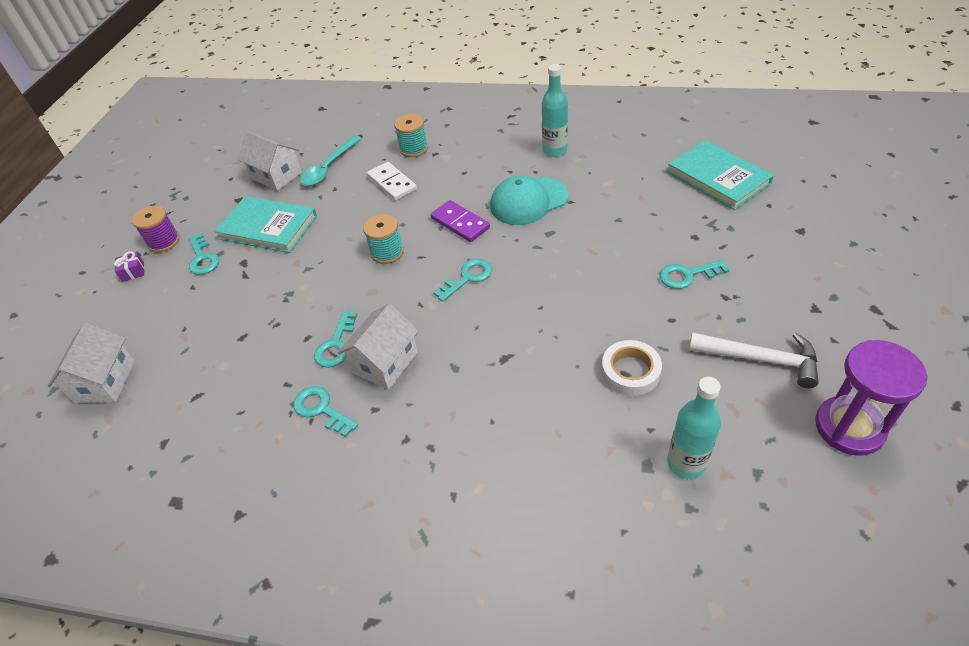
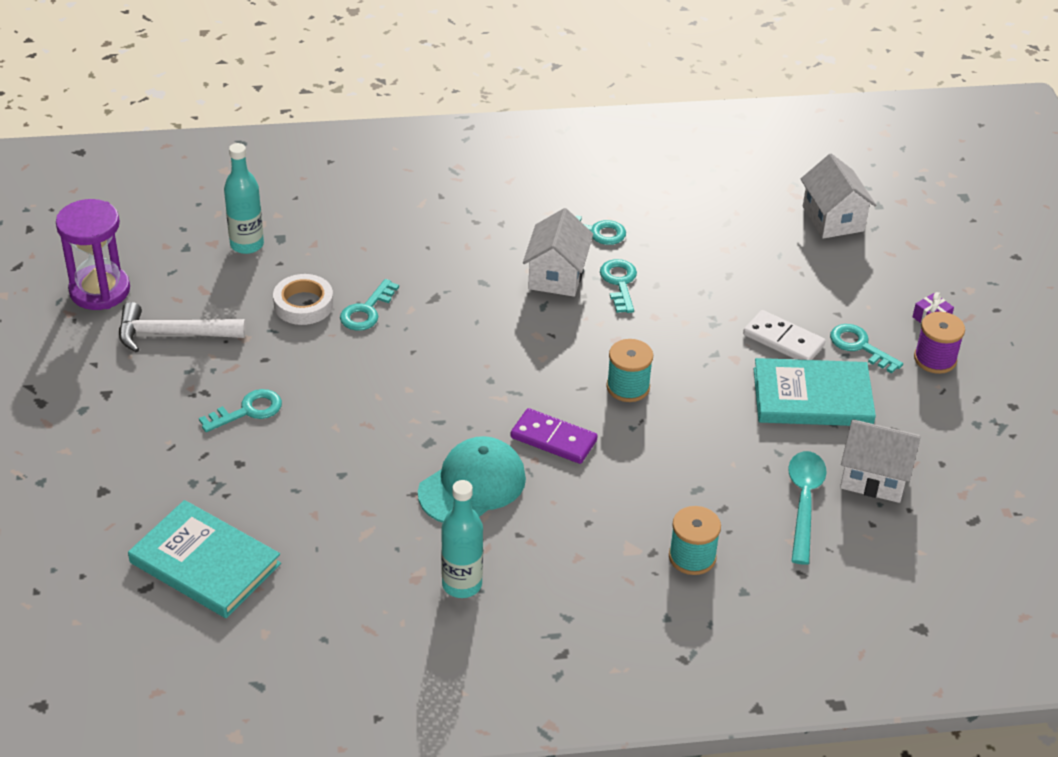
camera: 155 degrees right, 5 degrees down
white domino [367,162,417,201] -> white domino moved to [743,310,826,360]
turquoise key [433,258,492,302] -> turquoise key moved to [340,279,399,331]

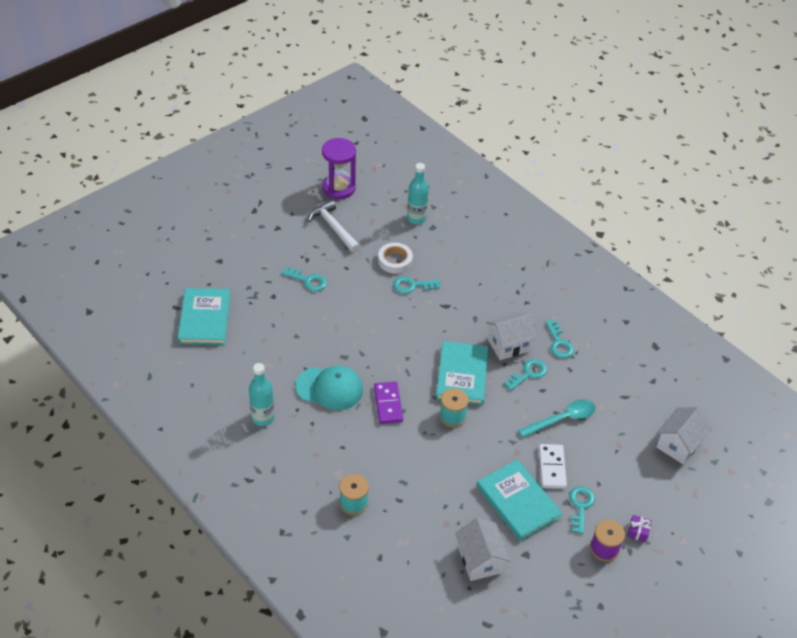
camera: 55 degrees right, 5 degrees up
turquoise spoon [788,451,827,565] -> turquoise spoon moved to [518,399,596,438]
none -> turquoise book [436,341,489,405]

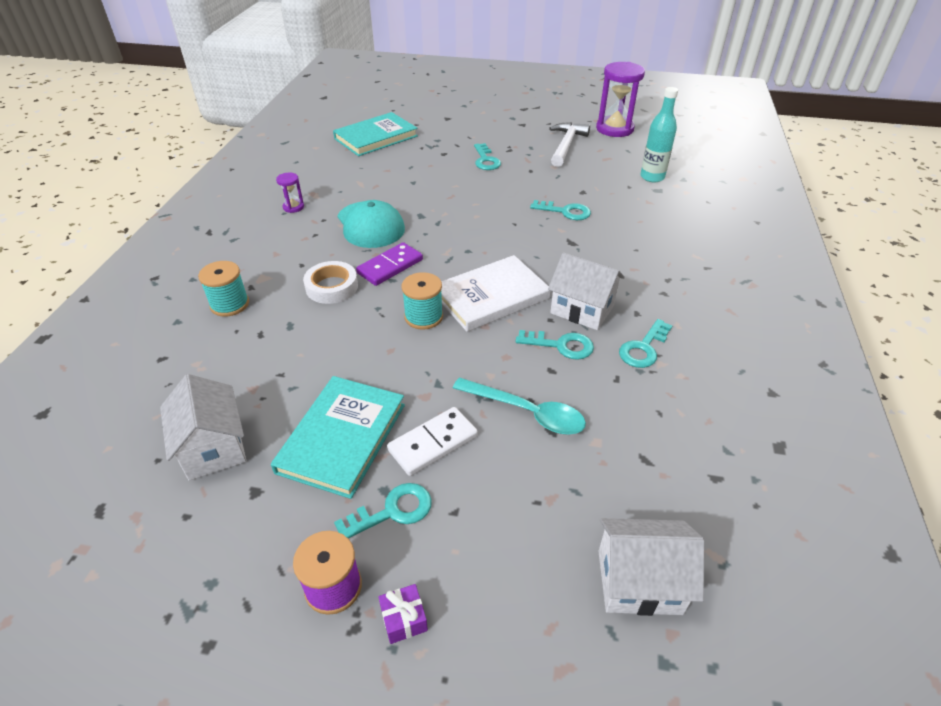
camera: 55 degrees right, 5 degrees down
turquoise bottle [249,363,274,426] -> purple hourglass [276,173,304,213]
white tape [378,243,413,274] -> white tape moved to [303,261,358,304]
turquoise key [393,276,440,294] -> turquoise key turned 150 degrees clockwise [530,200,591,220]
turquoise book [436,341,489,405] -> white book [441,255,551,332]
white house [455,518,511,581] -> white house turned 60 degrees counterclockwise [160,374,246,481]

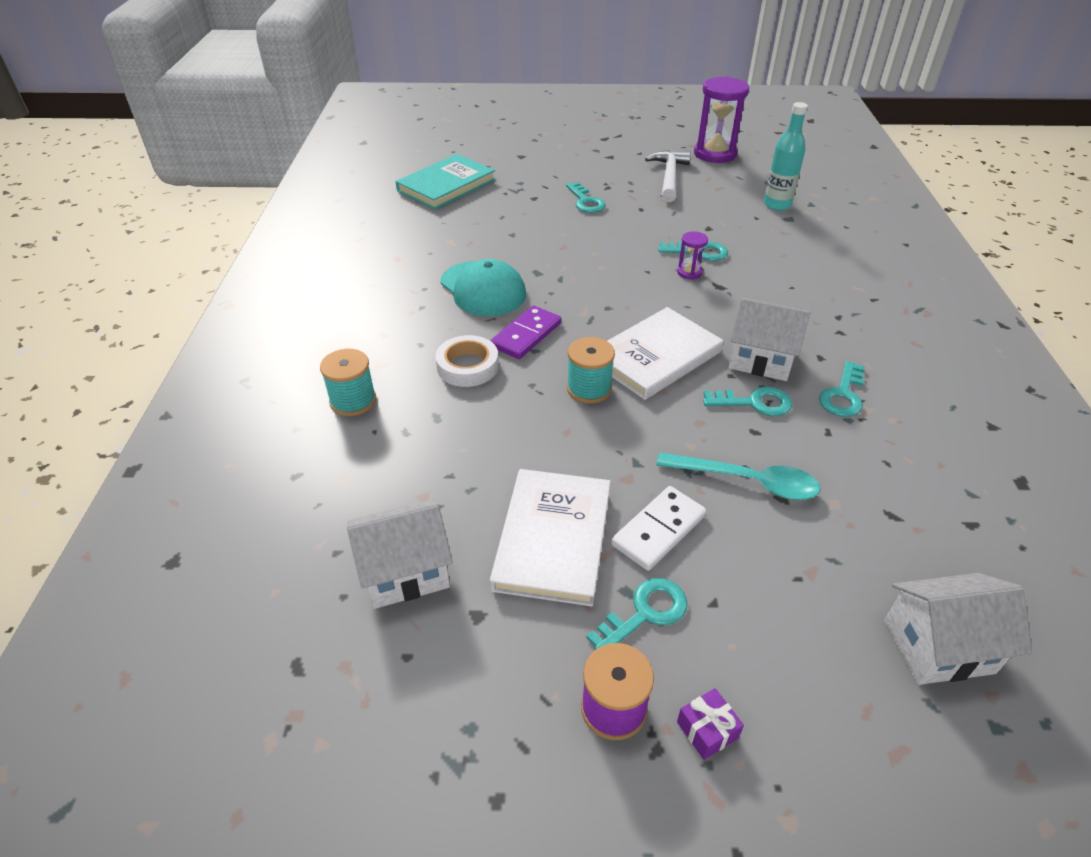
camera: 10 degrees left, 0 degrees up
white house [160,374,246,481] -> white house turned 75 degrees counterclockwise [347,499,453,609]
turquoise book [271,376,405,499] -> white book [490,469,611,606]
purple hourglass [276,173,304,213] -> purple hourglass moved to [677,231,708,280]

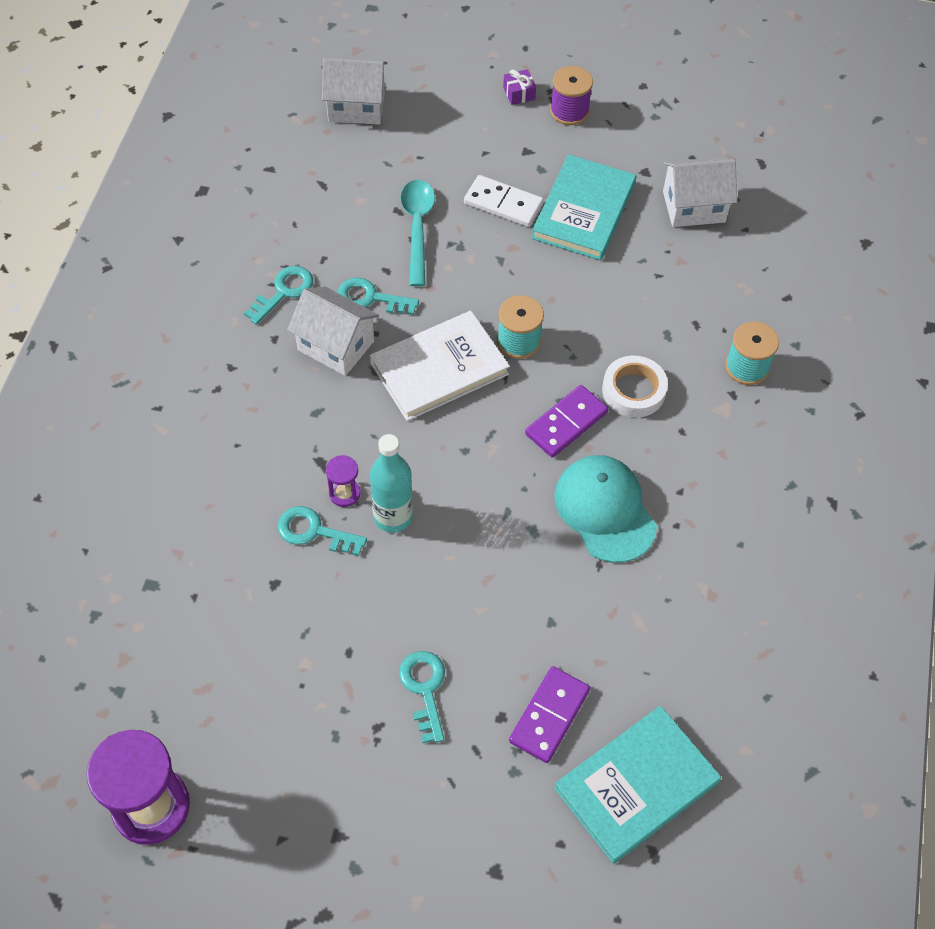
camera: 170 degrees left, 15 degrees up
white book [490,469,611,606] -> turquoise book [532,154,636,260]
turquoise key [586,578,687,650] -> none
white domino [611,486,706,571] -> white domino turned 60 degrees clockwise [464,175,544,227]
white hammer [645,150,691,202] -> none
turquoise spoon [656,453,821,500] -> turquoise spoon turned 60 degrees clockwise [400,180,435,287]
turquoise bottle [764,102,808,211] -> turquoise bottle moved to [370,434,413,533]
none -> purple domino [509,666,590,763]

